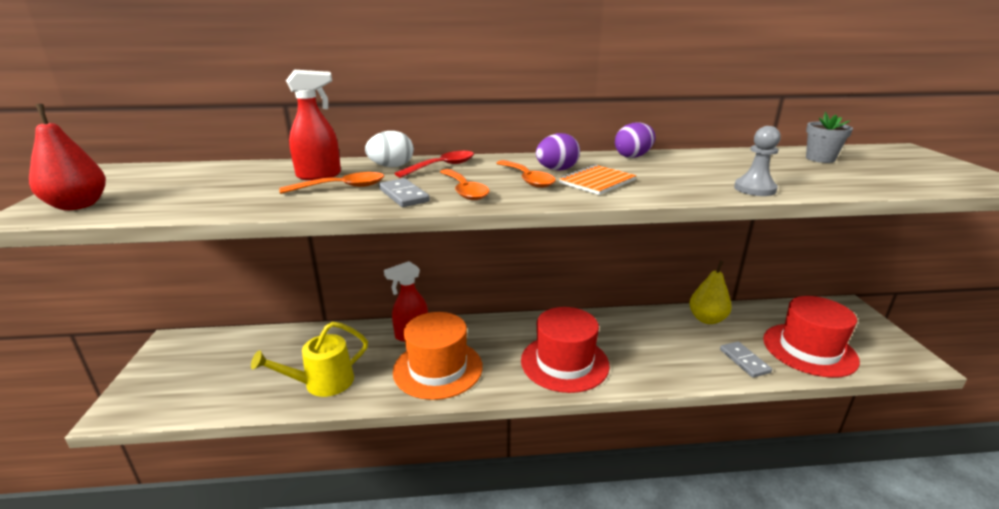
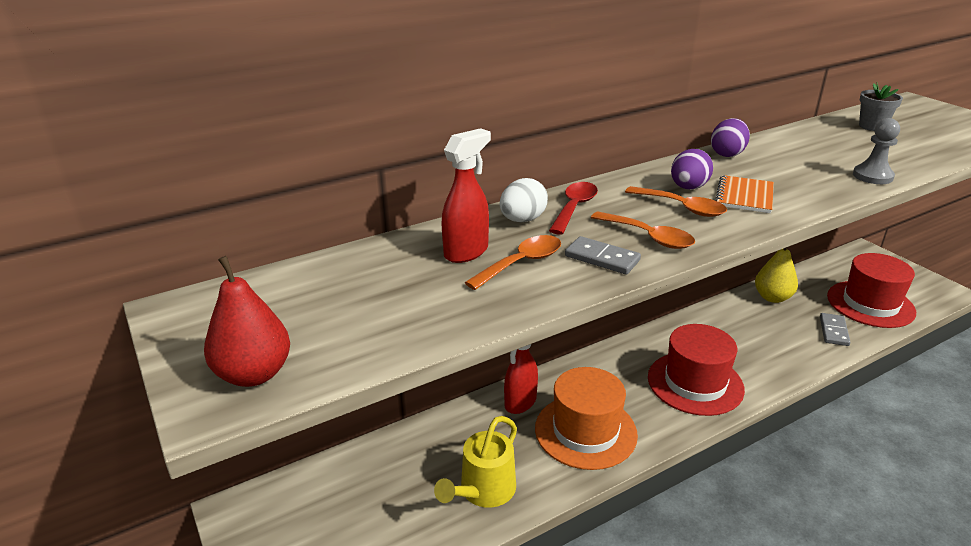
camera: 25 degrees left, 5 degrees up
grey domino [720,341,772,378] -> grey domino turned 60 degrees clockwise [820,313,851,346]

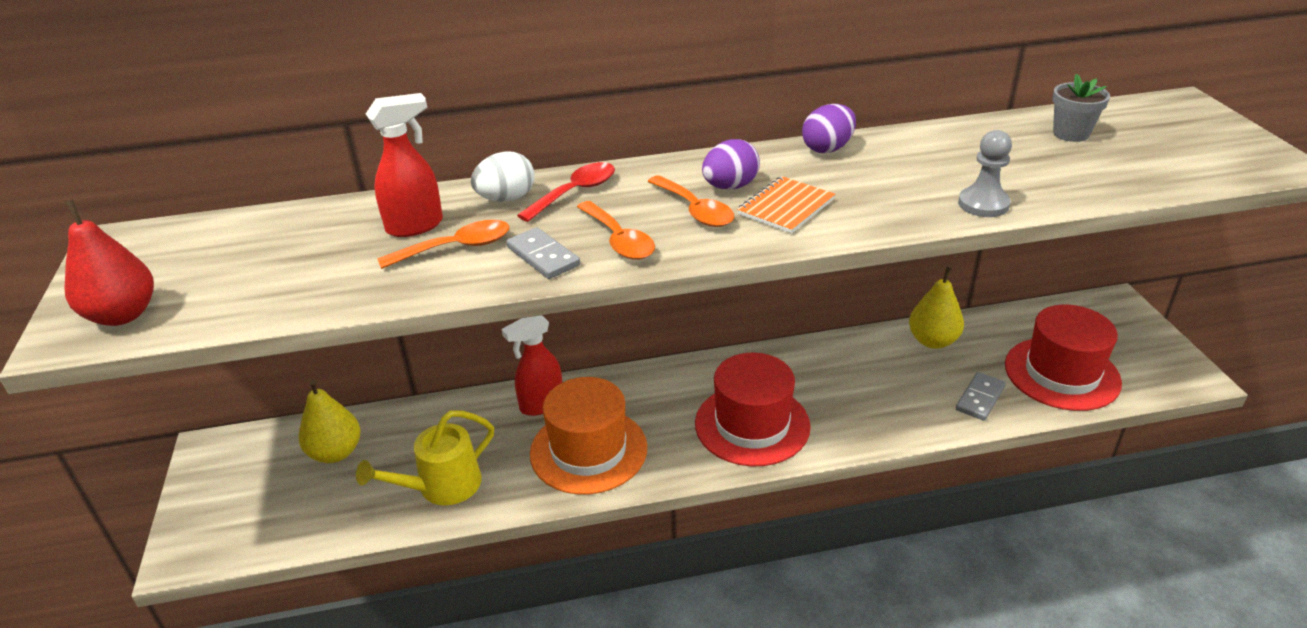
camera: 20 degrees right, 5 degrees up
none -> yellow pear [299,380,361,463]

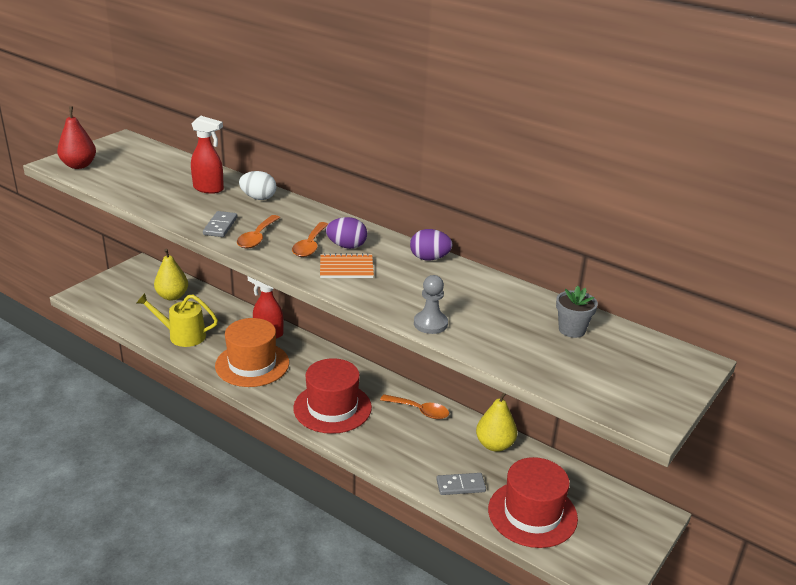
camera: 45 degrees right, 5 degrees down
orange spoon [377,220,510,269] -> orange spoon moved to [380,394,449,419]
red spoon [517,162,615,222] -> none

